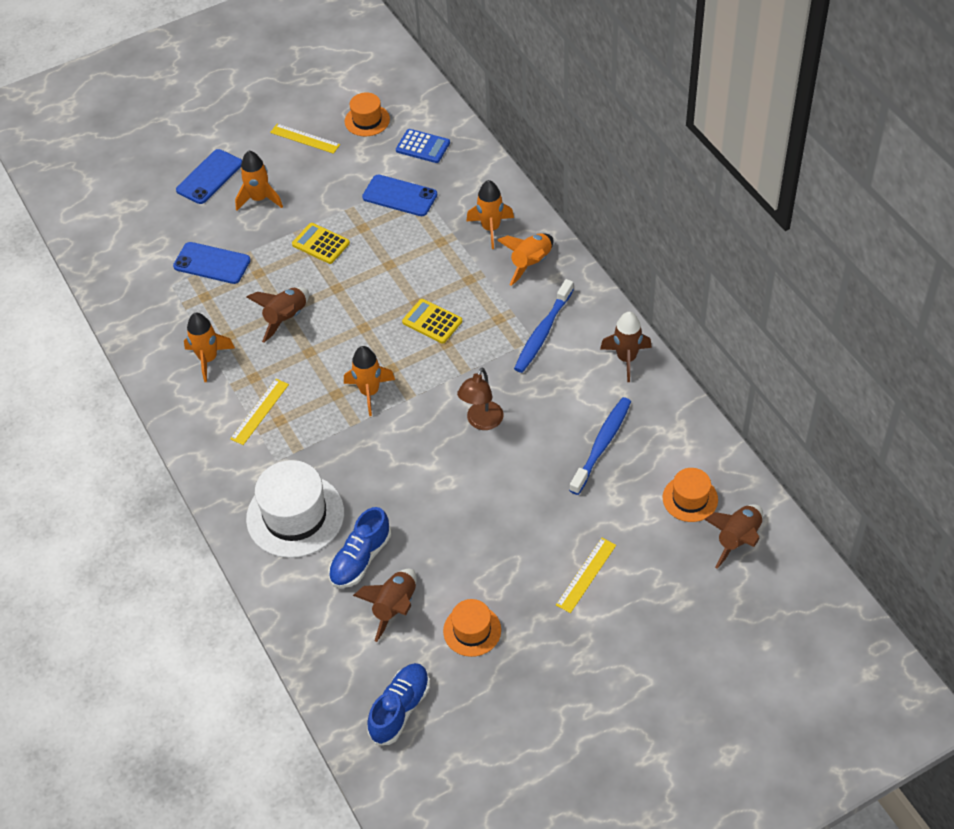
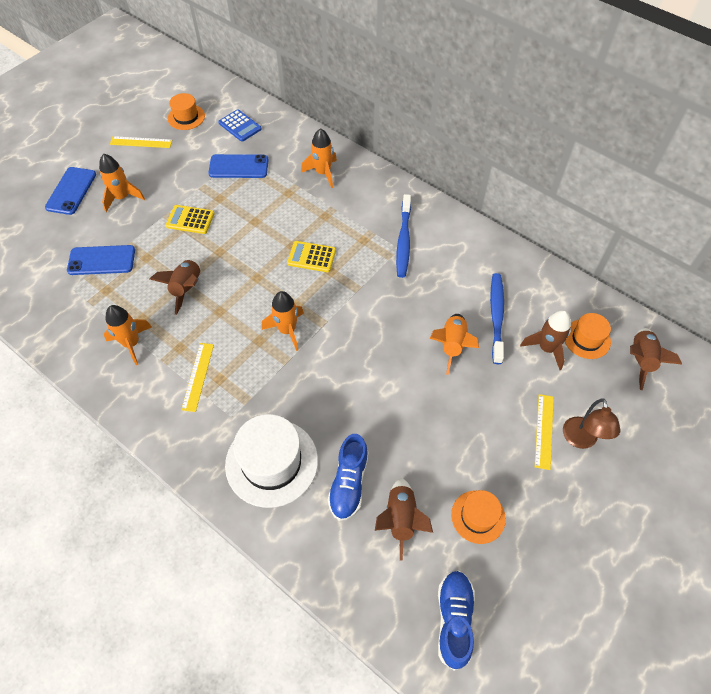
camera: 25 degrees left, 5 degrees up
blue calculator [396,129,450,163] -> blue calculator turned 45 degrees clockwise [218,109,262,142]
brown lamp [457,368,503,430] -> brown lamp moved to [563,398,621,449]
orange rocket [497,233,554,286] -> orange rocket moved to [430,314,479,375]
brown rocket [600,312,652,382] -> brown rocket moved to [520,310,571,370]

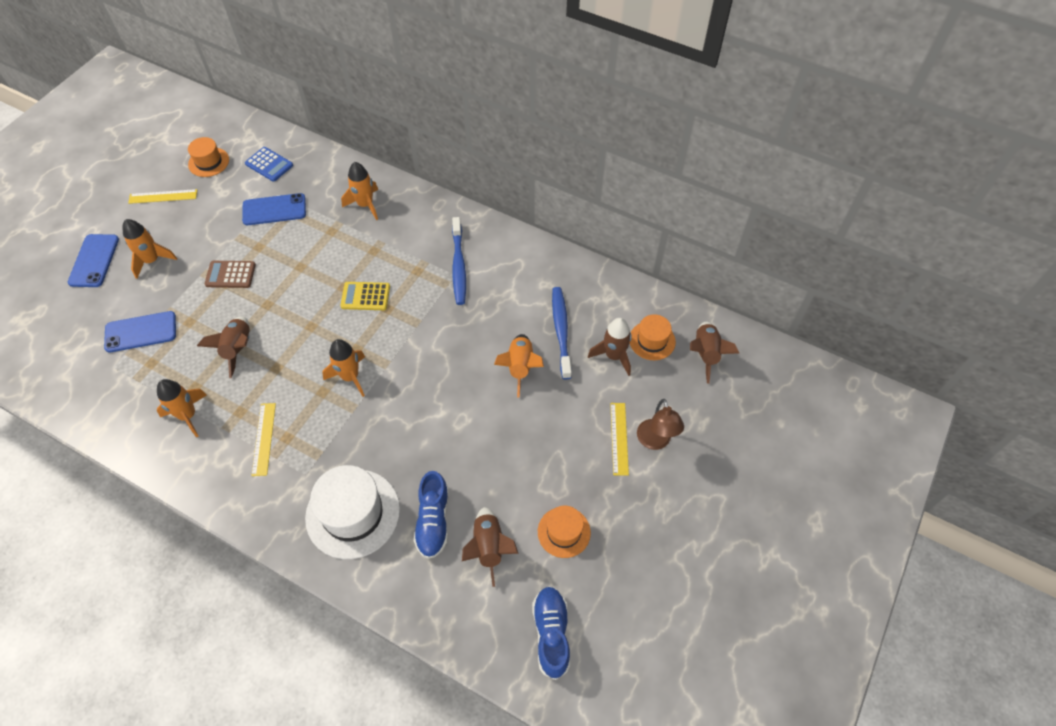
camera: 10 degrees left, 0 degrees up
yellow calculator [166,205,214,234] -> brown calculator [205,261,256,288]

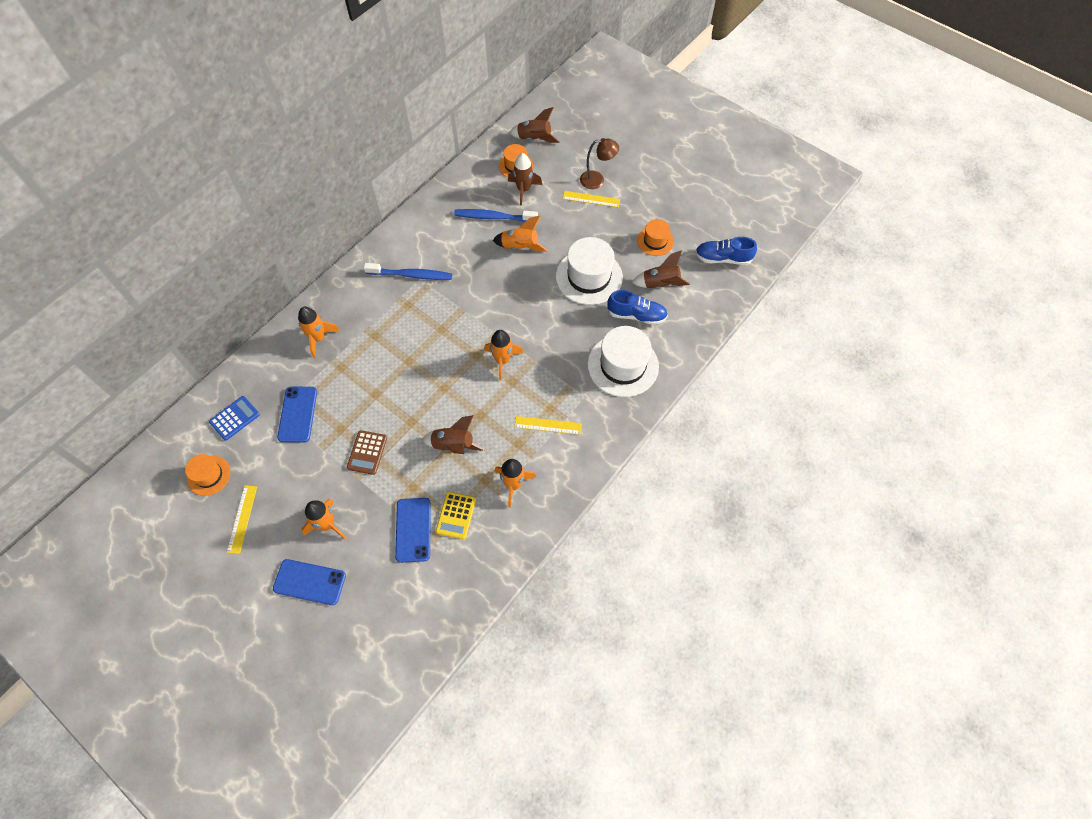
camera: 80 degrees left, 5 degrees up
yellow calculator [340,282,390,310] -> yellow calculator moved to [436,492,476,540]
none -> white hat [556,237,623,305]

